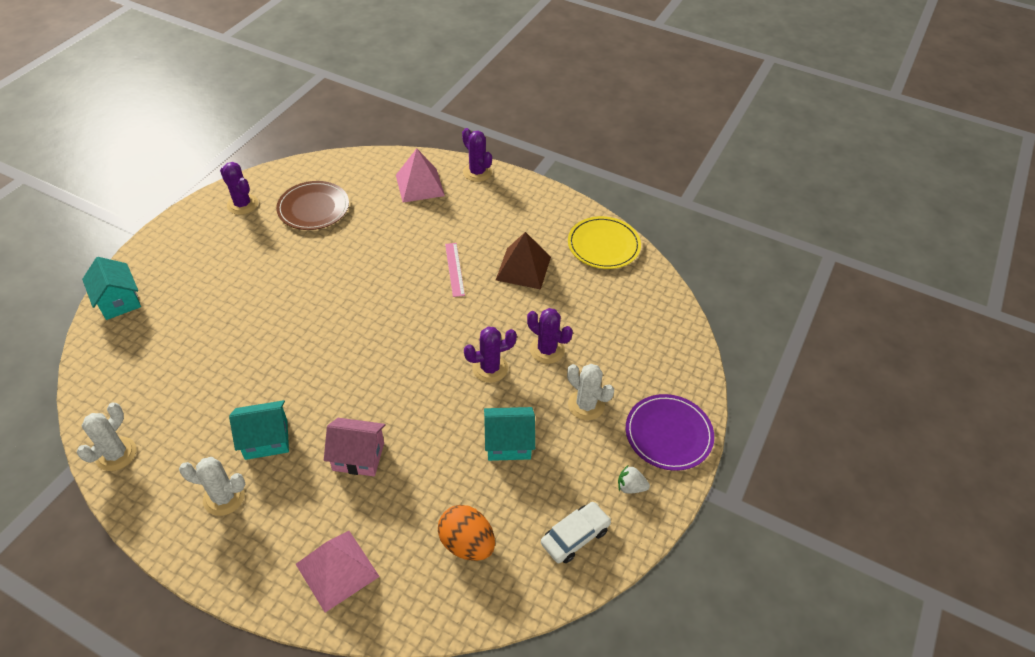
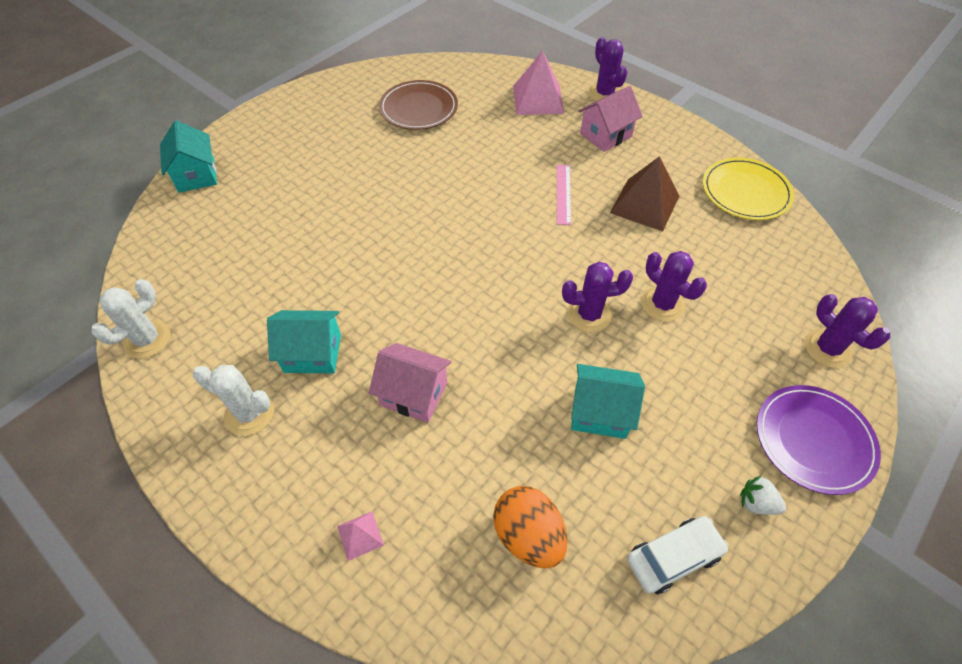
camera: 15 degrees right, 5 degrees up
purple cactus [220,162,258,215] -> purple cactus moved to [804,294,890,368]
pink pyramid [296,531,380,613] -> pink pyramid [337,512,384,561], size x0.48
white cactus [567,364,614,420] -> none
none -> pink house [578,86,643,152]

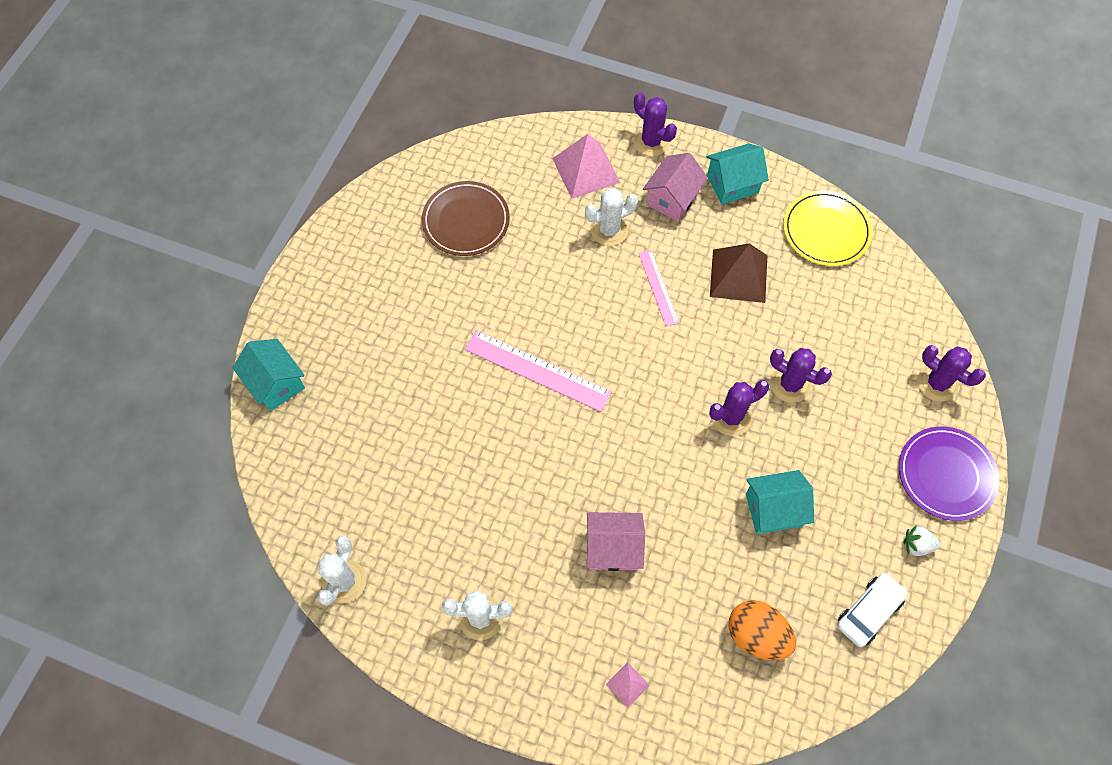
camera: 20 degrees left, 10 degrees up
turquoise house [267,310,341,373] -> turquoise house moved to [706,143,769,204]
none -> pink ruler [465,330,612,412]
none -> white cactus [585,188,638,246]

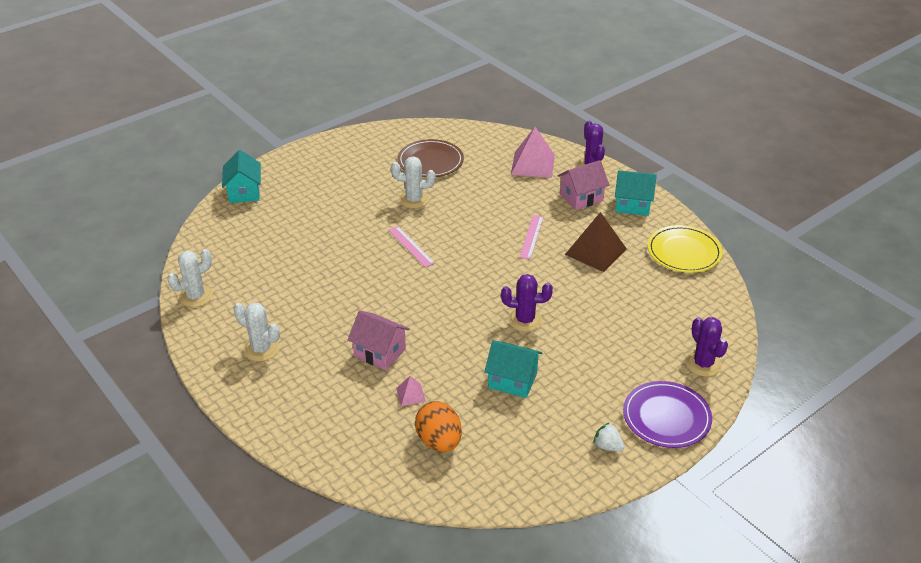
camera: 30 degrees right, 25 degrees down
pink ruler [465,330,612,412] -> pink ruler [388,226,435,267], size x0.59
white cactus [585,188,638,246] -> white cactus moved to [391,157,435,209]
pink pyramid [606,662,650,708] -> pink pyramid moved to [396,376,426,406]
purple cactus [770,348,832,403] -> none
white car [837,573,908,647] -> none

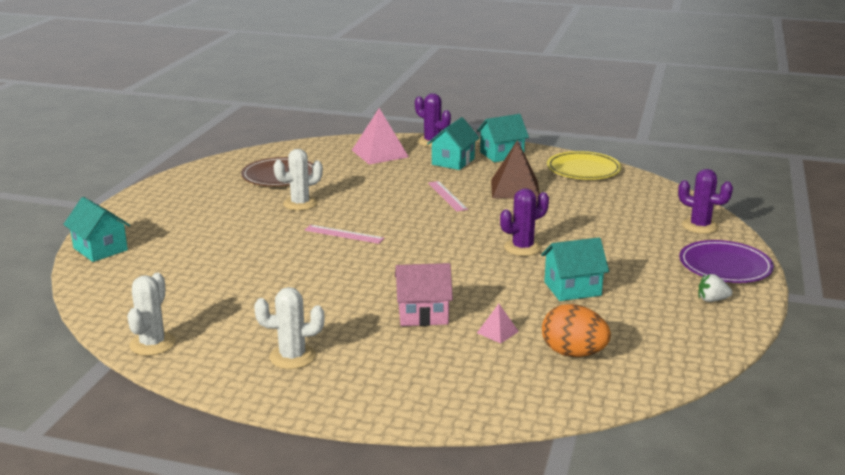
camera: 35 degrees left, 15 degrees down
pink house [558,160,609,210] -> turquoise house [427,117,480,170]

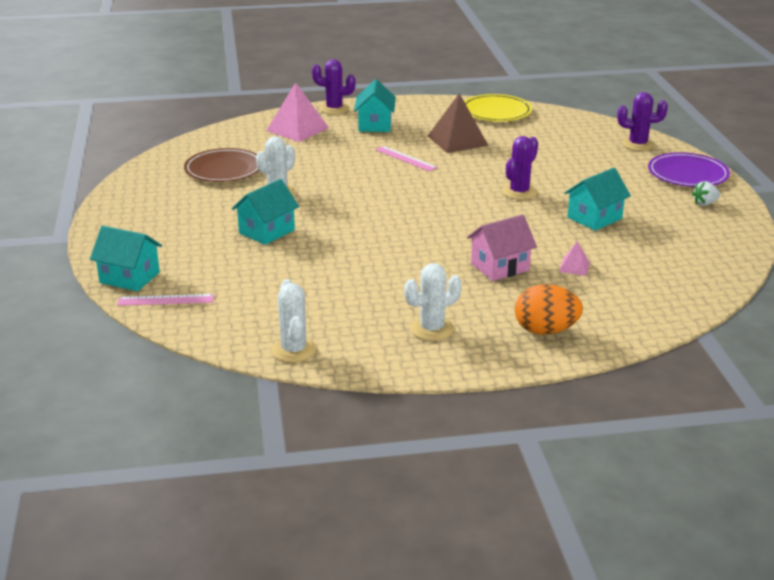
camera: 25 degrees left, 5 degrees up
pink ruler [305,225,384,244] -> pink ruler moved to [117,294,214,306]
turquoise house [477,114,529,162] -> turquoise house moved to [232,179,299,245]
orange egg [542,304,611,357] -> orange egg moved to [515,284,583,335]

